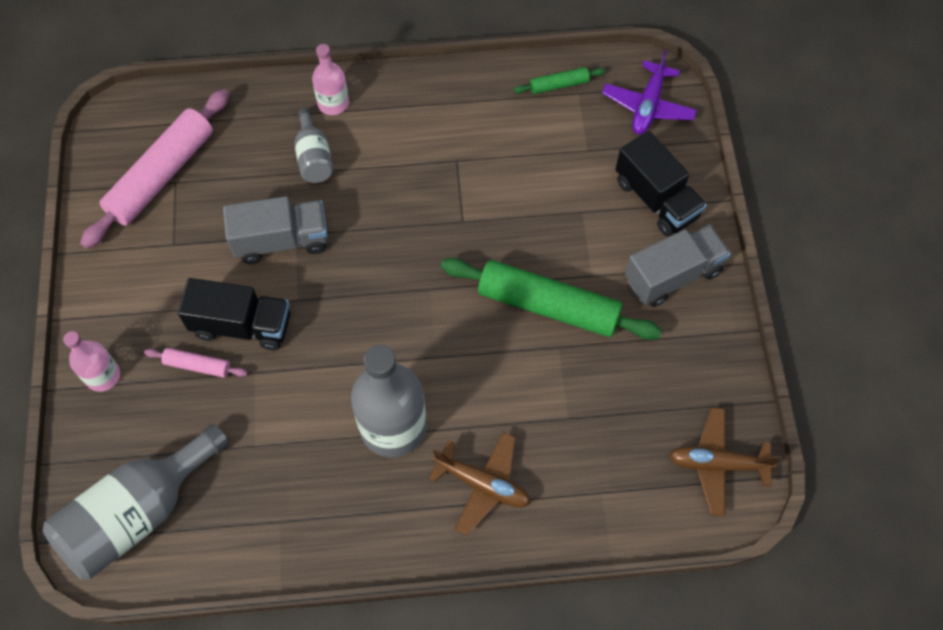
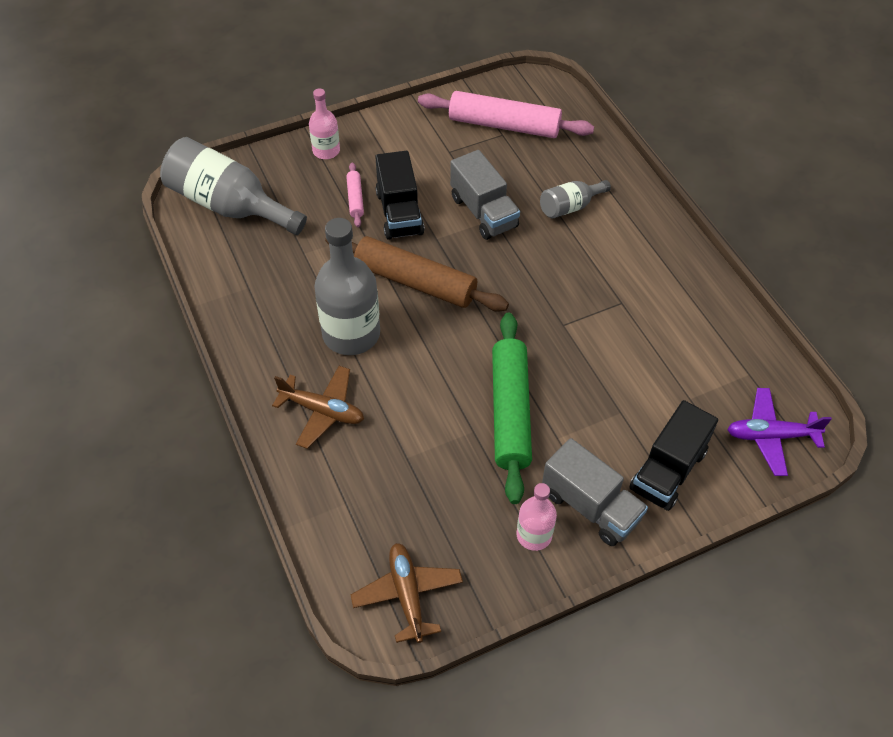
camera: 70 degrees right, 10 degrees down
pink bottle [312,44,349,115] -> pink bottle moved to [517,483,557,551]
brown plane [428,432,531,536] -> brown plane turned 75 degrees counterclockwise [272,366,364,449]
green rolling pin [514,67,605,94] -> none
none -> brown rolling pin [325,236,509,312]

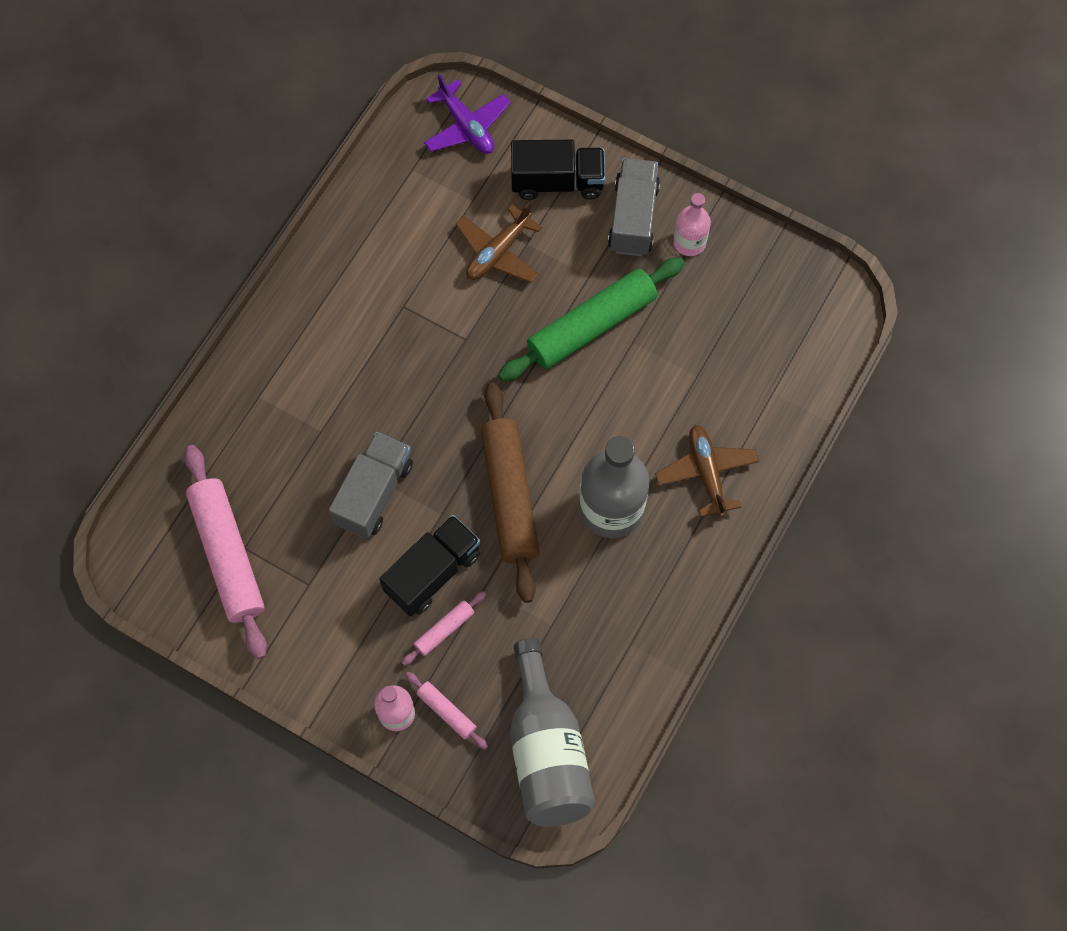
camera: 125 degrees left, 15 degrees up
brown plane [351,543,463,643] -> brown plane moved to [455,203,542,283]
grey bottle [540,180,611,218] -> none
none -> pink rolling pin [405,672,488,749]

